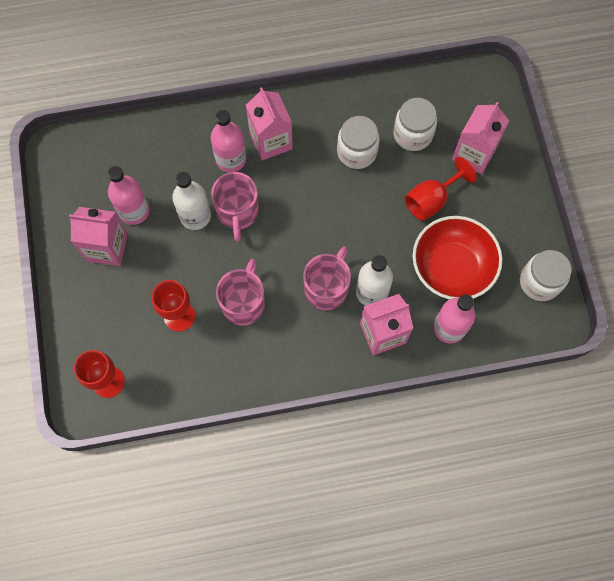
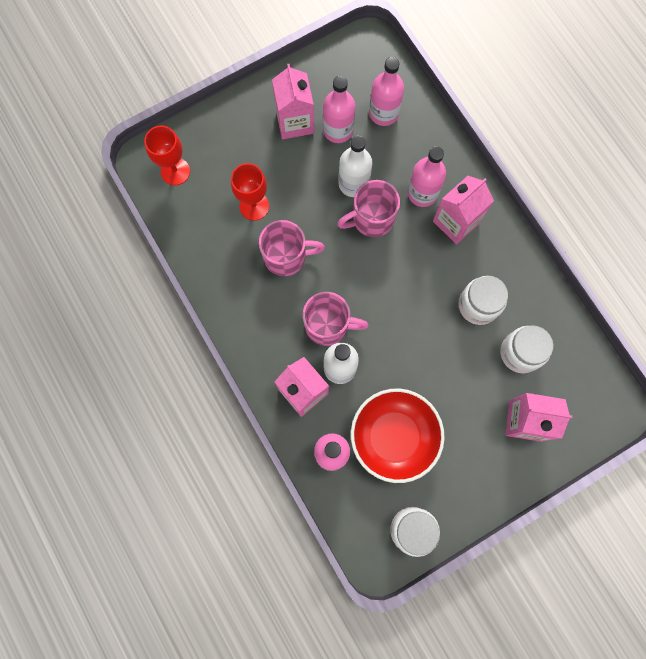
camera: 70 degrees right, 5 degrees up
red goblet [405,157,477,221] -> none
none -> pink bottle [369,57,404,126]

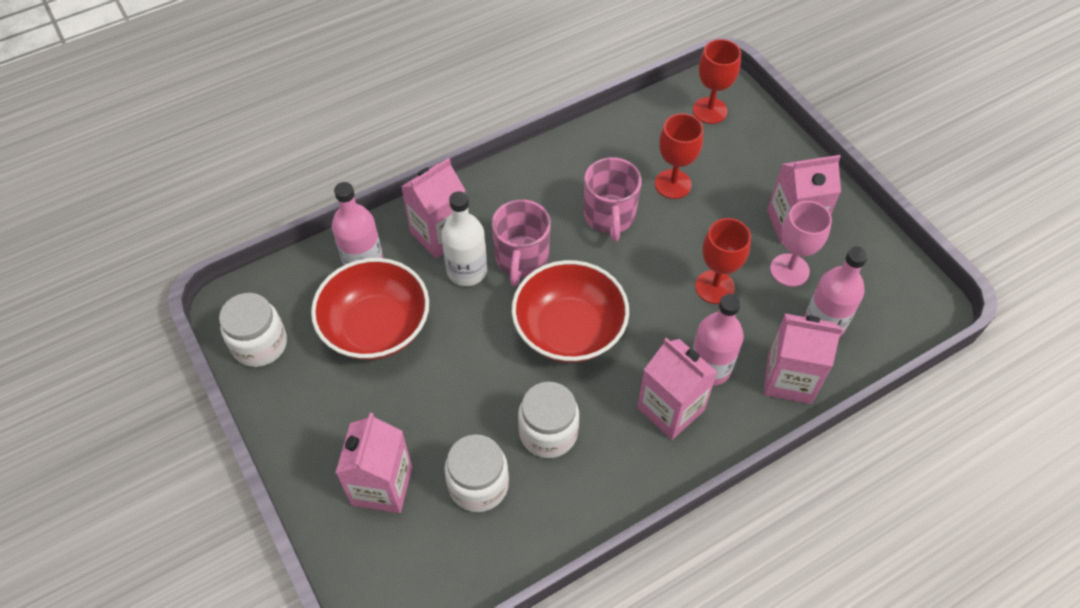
camera: 90 degrees right, 20 degrees down
pink bottle [323,76,355,143] -> pink goblet [770,201,832,287]
pink mug [337,180,400,237] -> none
white bottle [338,136,373,197] -> red goblet [695,218,751,304]
none -> red bowl [512,260,629,363]
none -> pink carton [764,314,843,404]

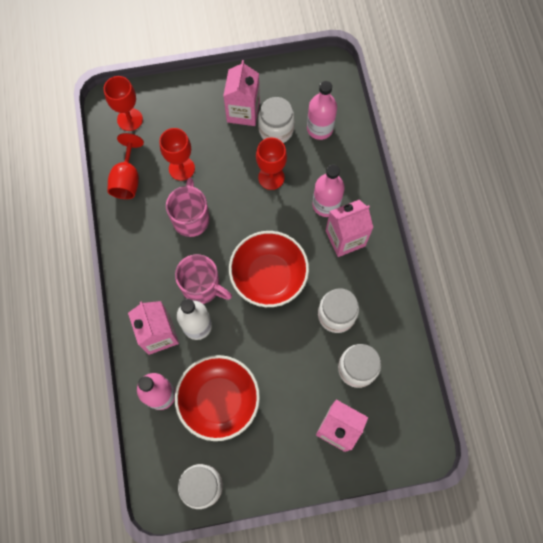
camera: 70 degrees left, 15 degrees up
pink mug [584,157,642,242] -> pink mug turned 105 degrees counterclockwise [166,178,209,237]
pink carton [764,314,843,404] -> none
pink goblet [770,201,832,287] -> white jar [258,97,295,143]
none -> red goblet [108,133,144,199]

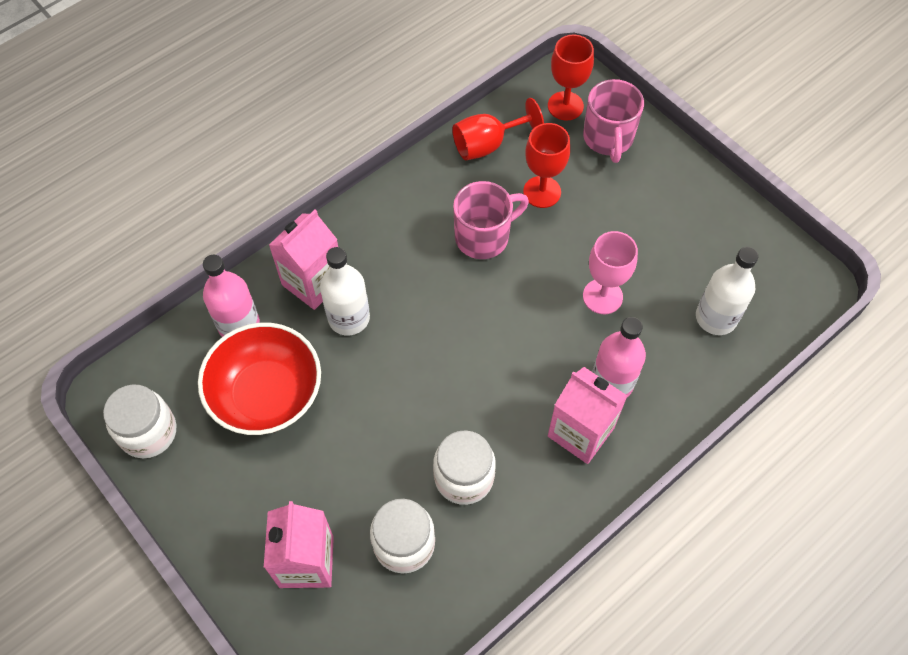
camera: 60 degrees right, 10 degrees down
pink mug [175,254,232,304] -> pink mug moved to [583,79,644,163]
pink carton [223,60,260,126] -> none
red bowl [229,231,309,307] -> none
red goblet [256,137,287,190] -> pink goblet [583,231,638,314]
white jar [258,97,295,143] -> none
pink bottle [307,81,337,140] -> white bottle [696,247,758,335]

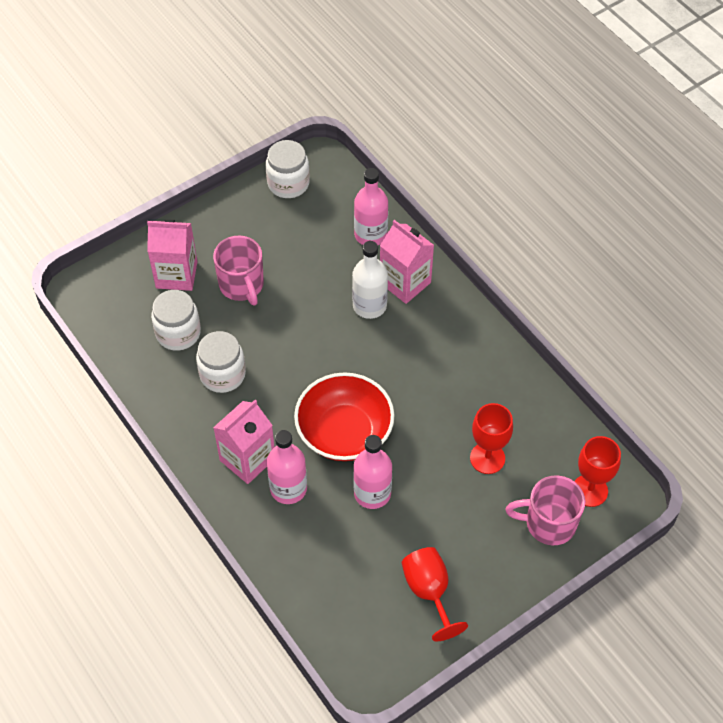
camera: 95 degrees right, 5 degrees down
red bowl [198,323,321,435] -> red bowl moved to [294,372,395,461]
red goblet [452,98,544,160] -> red goblet moved to [402,547,468,641]
pink mug [453,181,529,259] -> pink mug moved to [213,236,264,306]
pink goblet [583,231,638,314] -> pink bottle [353,435,392,509]
white bottle [696,247,758,335] -> none

